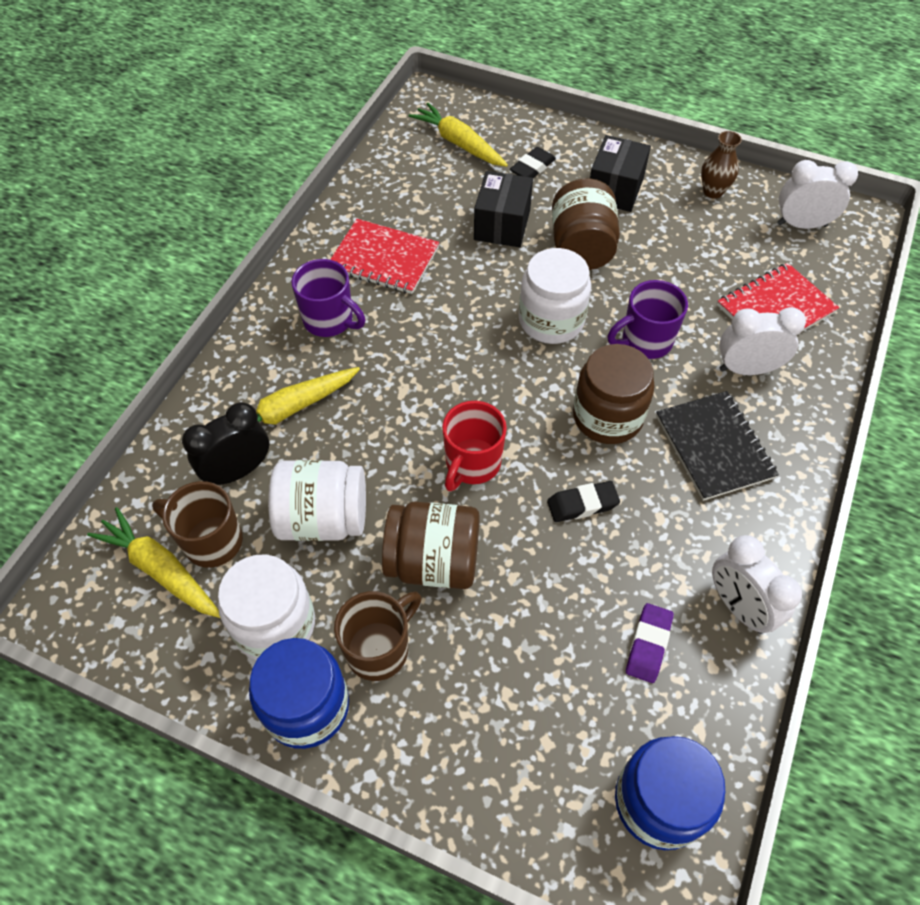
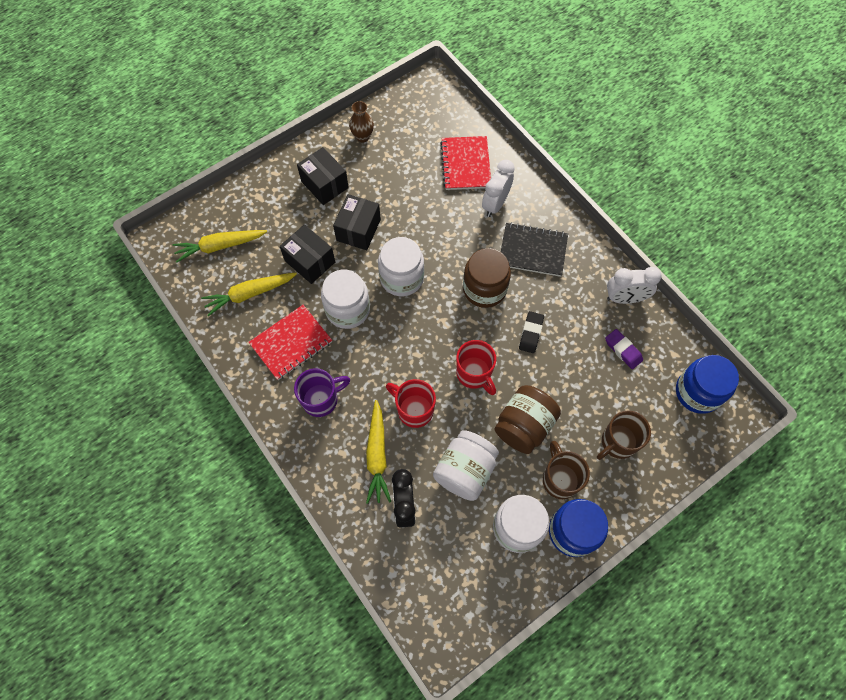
camera: 60 degrees left, 10 degrees up
yellow carrot [87,507,220,618] -> yellow carrot moved to [201,273,297,316]
brown mug [152,481,243,568] -> brown mug moved to [597,410,651,460]
black eraser [510,147,556,178] -> none
brown jar [552,179,620,270] -> black box [333,194,381,250]
purple mug [607,280,688,359] -> none
white clock [777,160,858,229] -> none
none -> white jar [321,269,370,329]
none -> red mug [386,379,436,428]

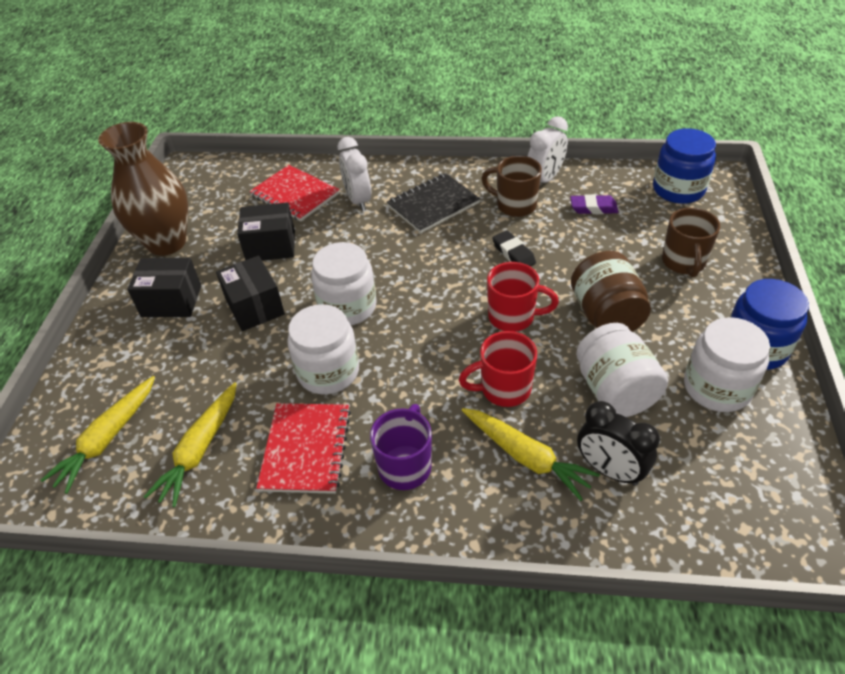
camera: 45 degrees left, 20 degrees down
black box [280,224,335,284] -> black box moved to [237,202,295,261]
brown vase [349,101,374,142] -> brown vase [98,122,188,256], size x2.18
brown jar [463,248,511,308] -> none
brown mug [543,441,590,499] -> brown mug moved to [481,156,542,217]

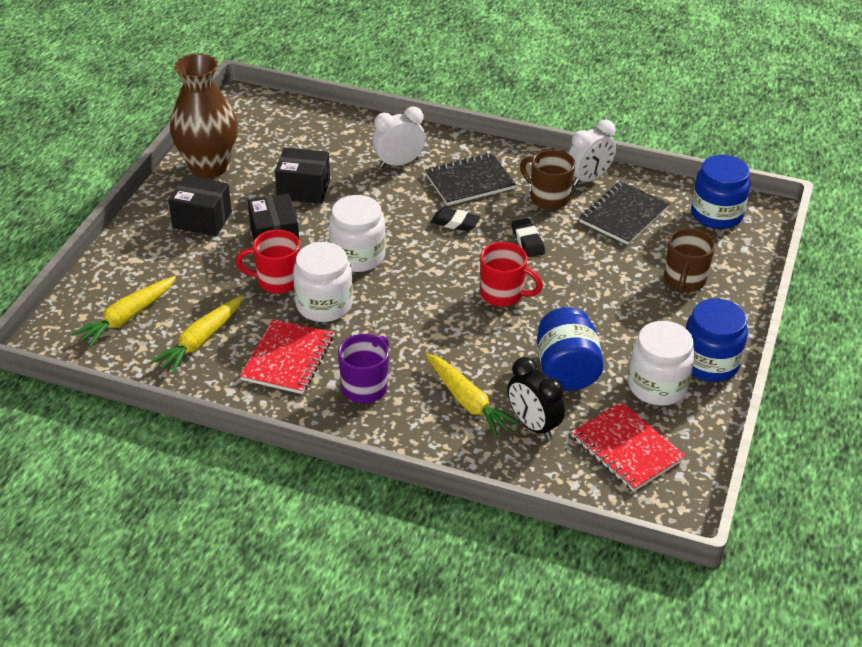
camera: 10 degrees right, 5 degrees down
red notebook [249,165,340,221] -> red notebook moved to [571,402,686,492]
white clock [337,137,371,211] -> white clock turned 75 degrees clockwise [372,107,426,168]
red mug [459,331,537,407] -> red mug moved to [236,229,300,294]
purple eraser [570,194,618,214] -> black notebook [579,181,670,245]
brown jar [571,251,651,332] -> none
white jar [576,323,668,417] -> blue jar [537,307,604,391]
none -> black eraser [431,207,481,232]

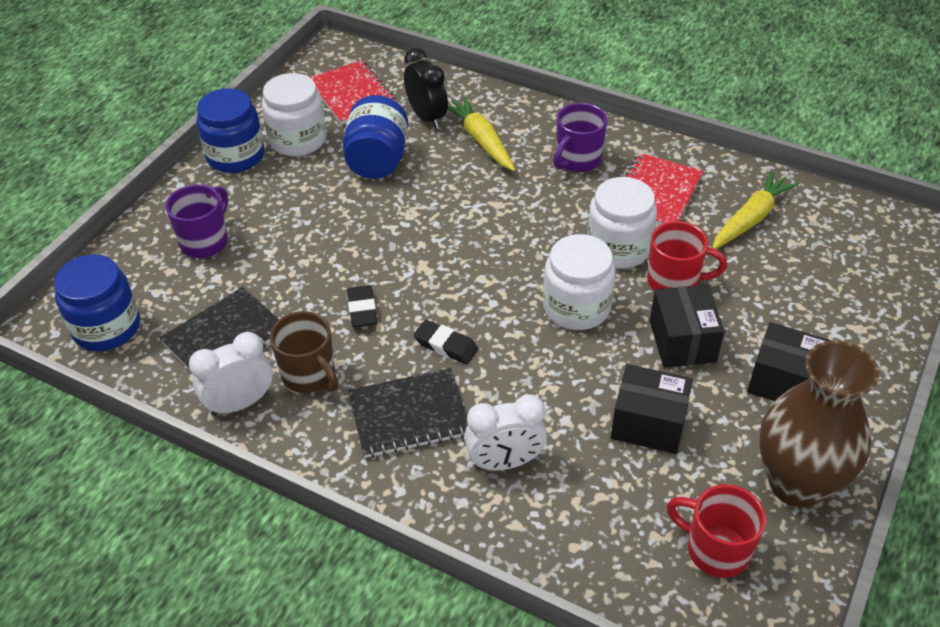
camera: 170 degrees left, 5 degrees up
yellow carrot [71,276,176,348] -> none
red mug [480,242,543,307] -> red mug moved to [667,484,766,578]
brown mug [664,228,715,293] -> purple mug [165,184,228,258]

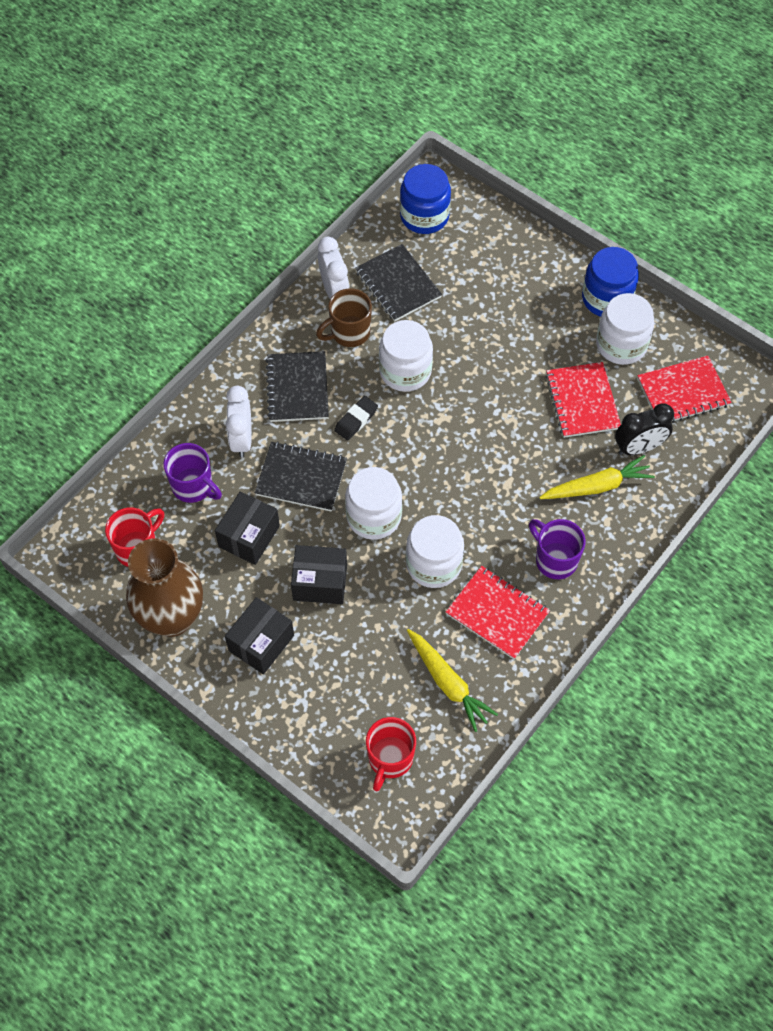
camera: 100 degrees right, 15 degrees up
purple mug [165,184,228,258] -> purple mug moved to [163,443,222,503]
blue jar [343,95,408,179] -> red notebook [546,362,621,438]
black eraser [347,285,377,327] -> white jar [379,320,433,392]
red mug [647,221,727,291] -> red mug moved to [366,717,416,791]
none -> black notebook [255,441,347,512]

